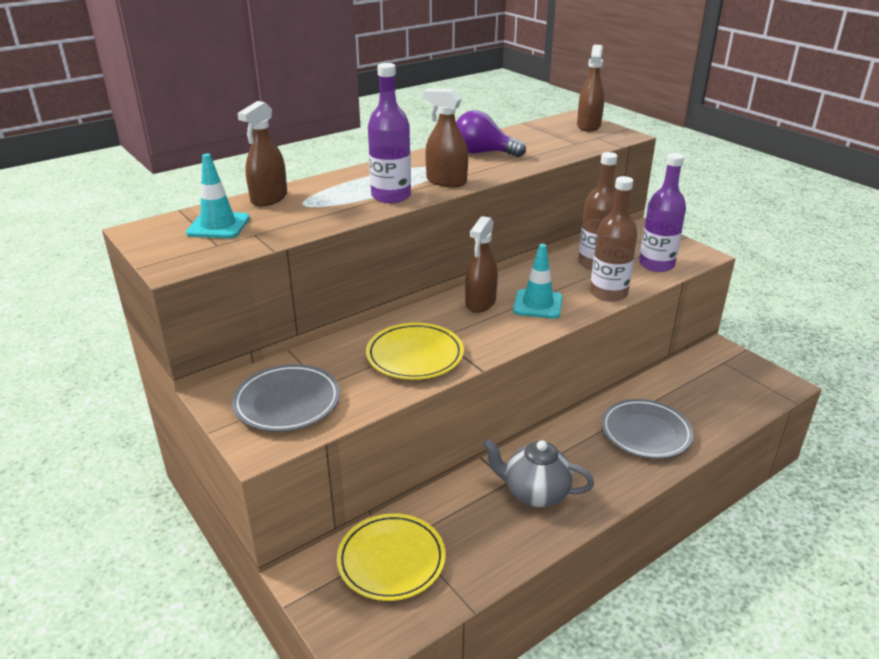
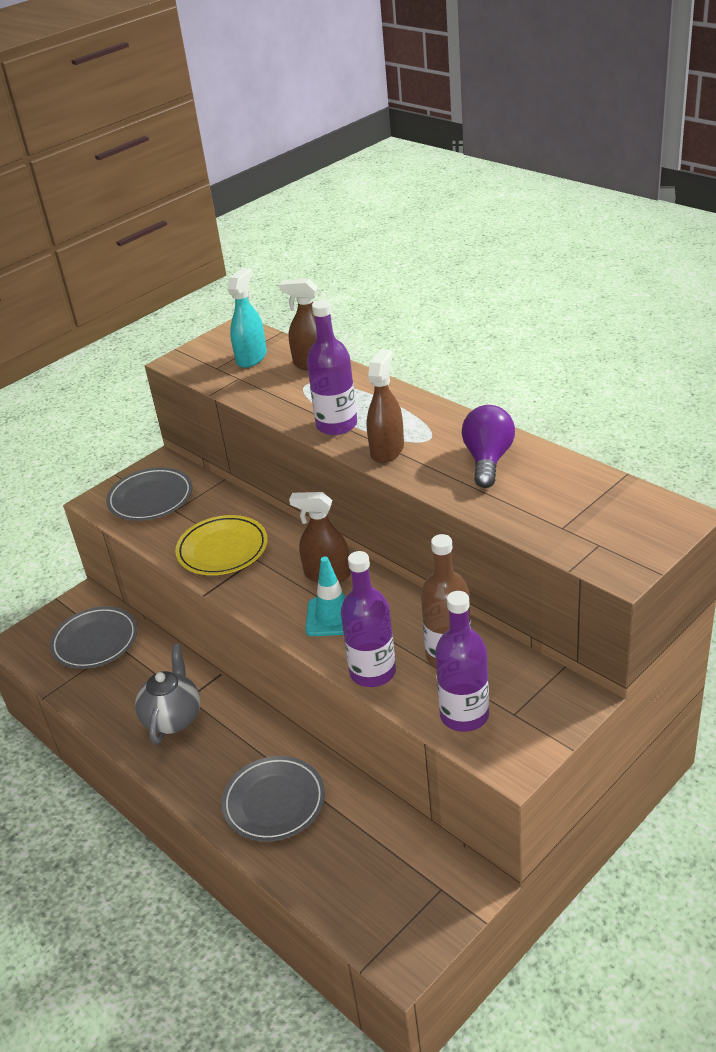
camera: 85 degrees right, 5 degrees up
turquoise traffic cone [186,153,250,238] -> turquoise spray bottle [227,268,267,368]
yellow plate [337,513,445,601] -> grey plate [50,606,137,669]
brown spray bottle [577,45,604,132] -> none
brown bottle [590,176,637,302] -> purple bottle [341,551,396,687]

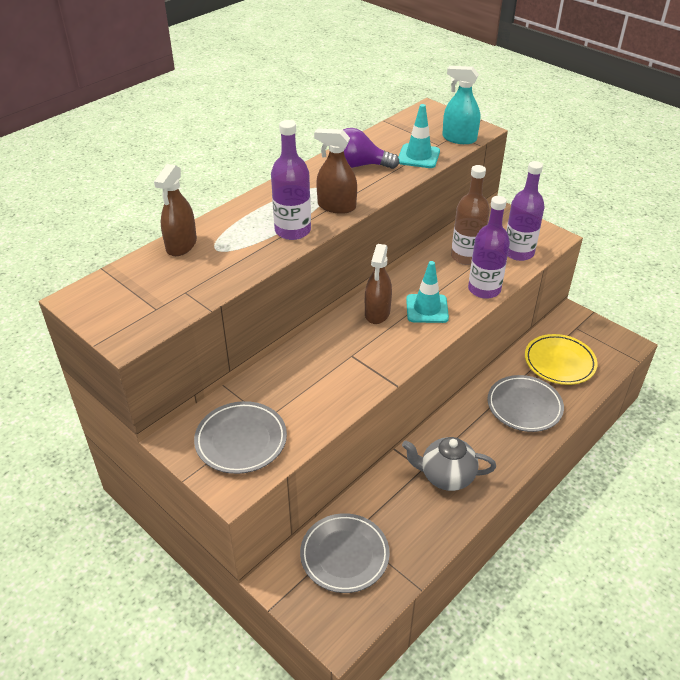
camera: 95 degrees left, 5 degrees up
yellow plate [175,515,268,575] -> yellow plate moved to [525,334,597,385]
turquoise spray bottle [227,268,267,368] -> turquoise spray bottle moved to [442,66,480,144]
none -> turquoise traffic cone [398,104,440,168]

